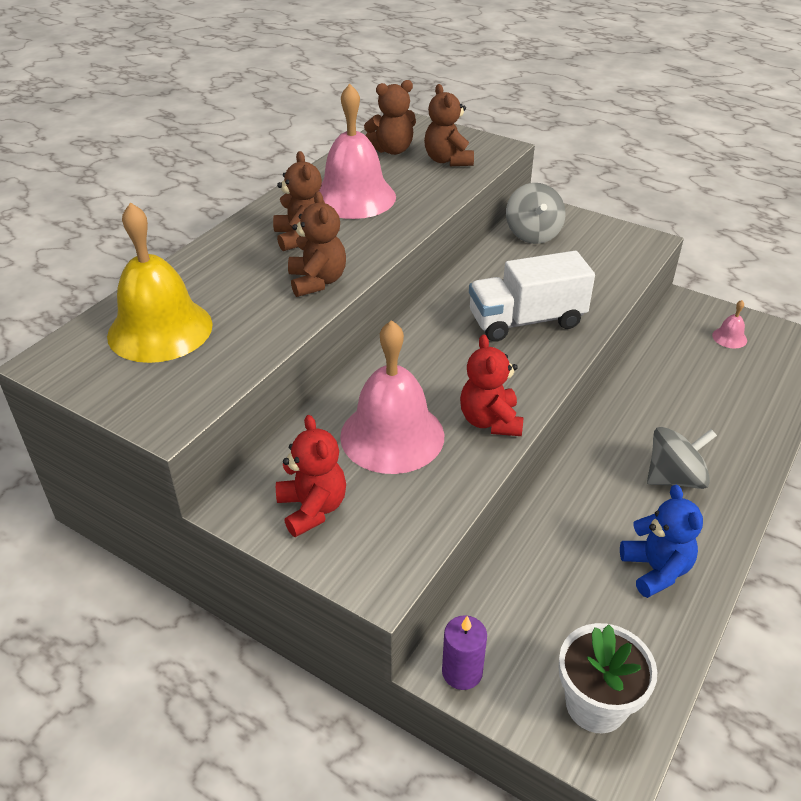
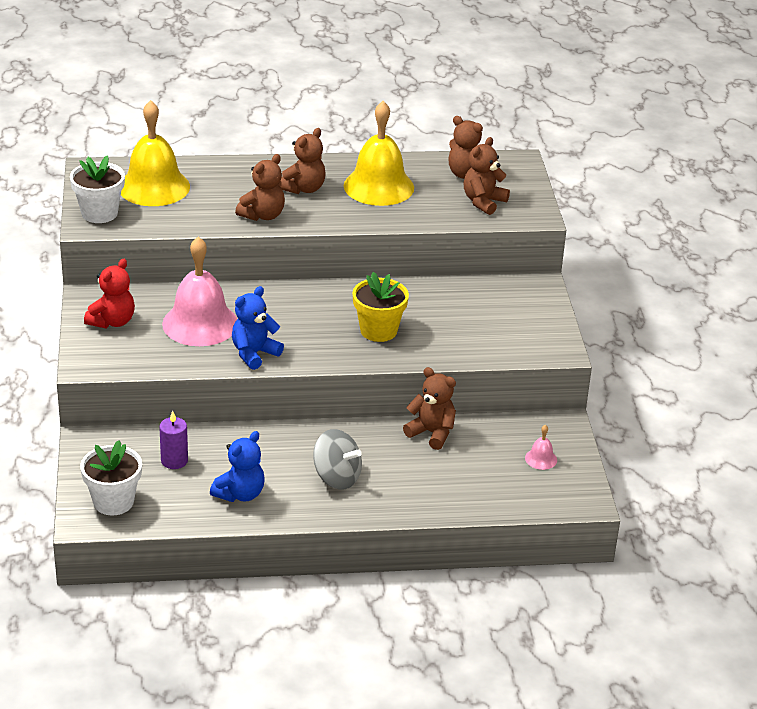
camera: 50 degrees right, 5 degrees down
pink bell [319,84,396,219] -> yellow bell [344,101,414,206]
purple candle [442,615,487,690] -> purple candle moved to [159,411,188,469]
red teddy bear [460,334,523,436] -> blue teddy bear [232,286,284,370]
white truck [469,251,595,342] -> yellow flower pot [352,272,409,342]
grey spinning top [506,183,566,244] -> none
none -> white flower pot [70,155,125,223]
none -> brown teddy bear [403,367,456,450]

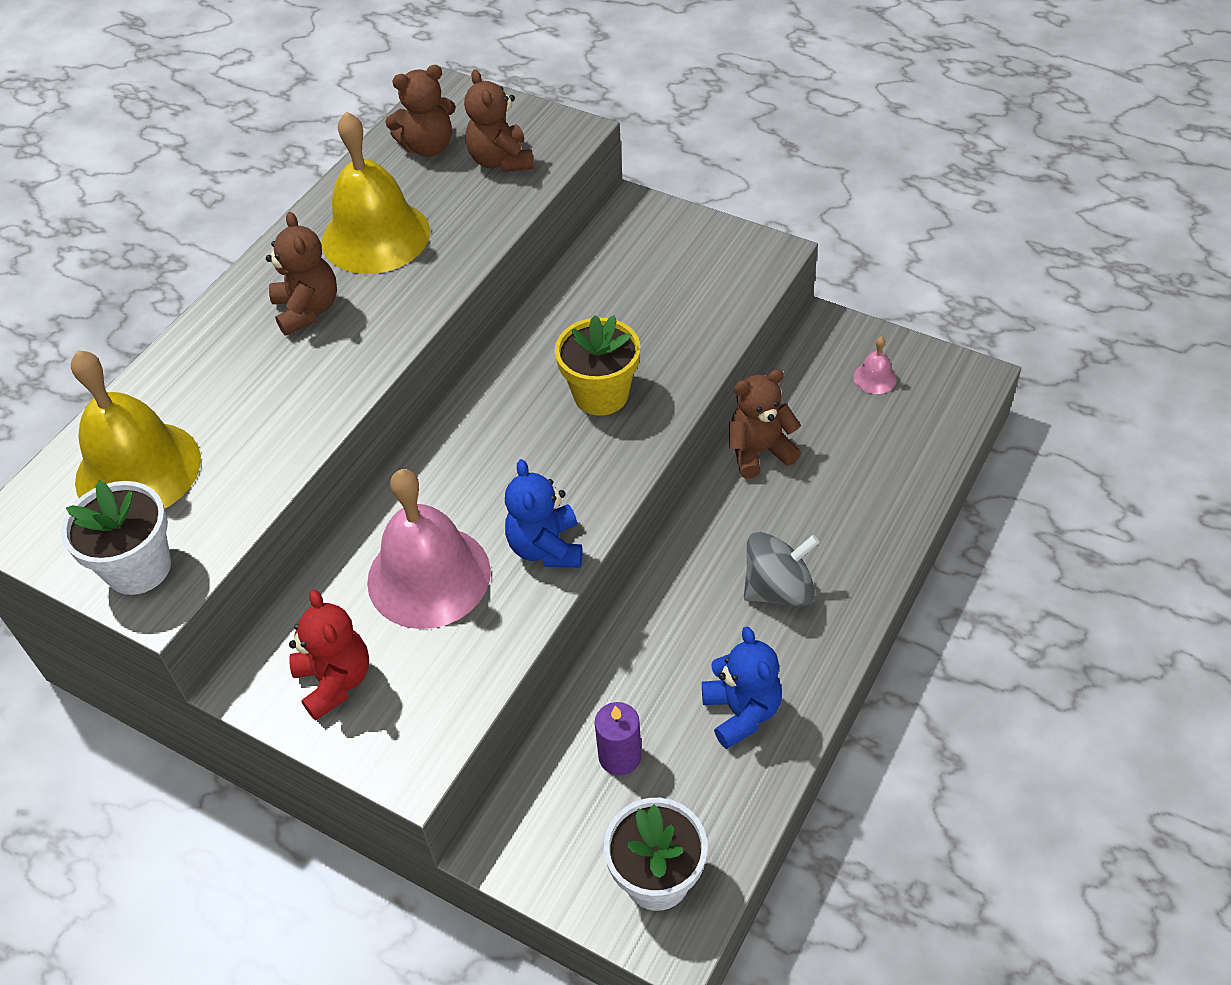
camera: 50 degrees left, 15 degrees up
brown teddy bear [235,154,285,221] -> none

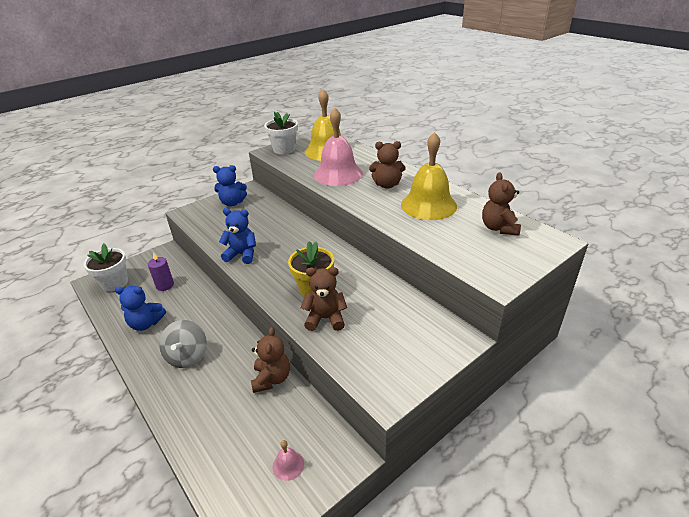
camera: 110 degrees right, 15 degrees down
red teddy bear [289,590,369,721] -> blue teddy bear [213,165,247,206]
pink bell [367,469,491,629] -> pink bell moved to [314,108,363,186]
brown teddy bear [464,69,534,172] -> brown teddy bear moved to [301,267,347,331]

